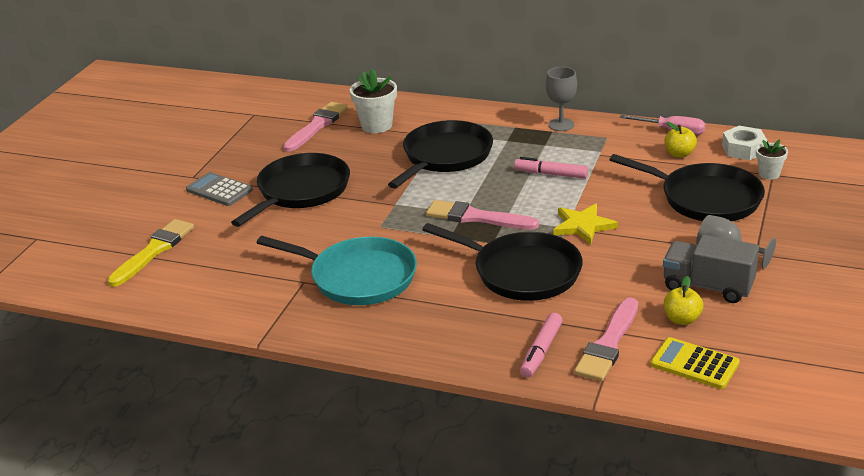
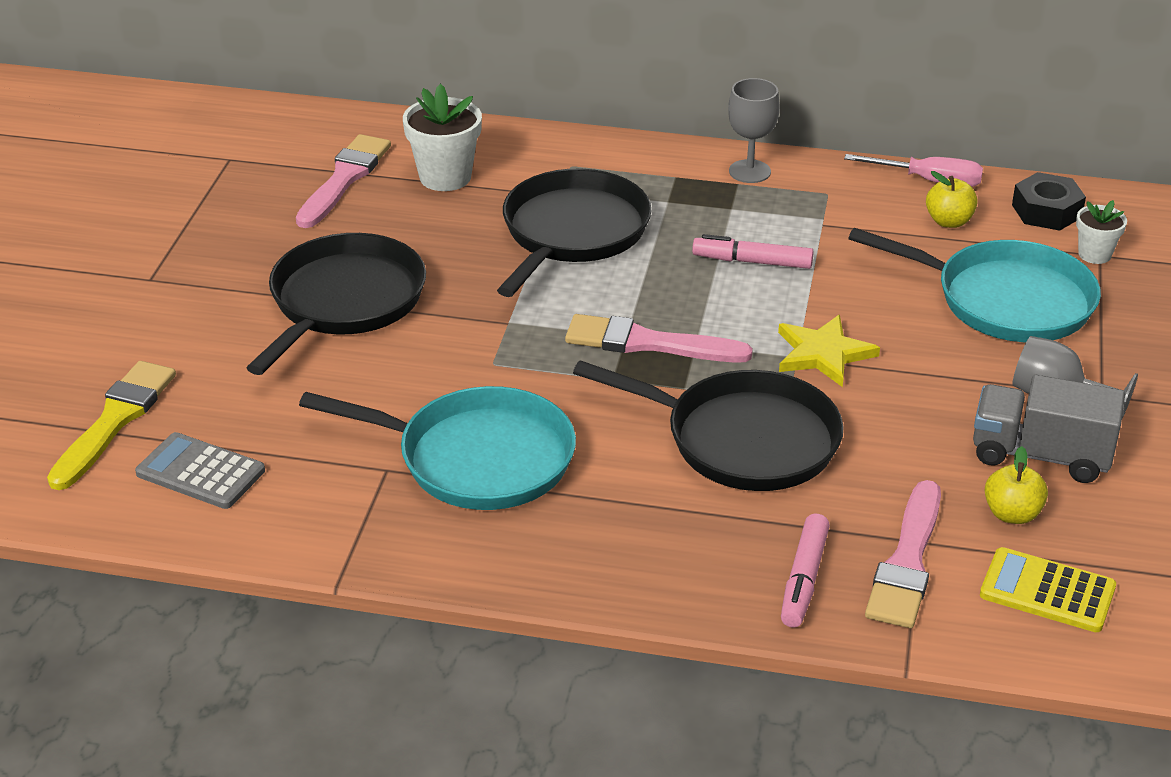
camera: 10 degrees left, 5 degrees up
grey calculator [186,172,253,206] -> grey calculator moved to [135,432,265,509]
black pan [609,154,765,221] -> turquoise pan [849,228,1101,342]
white nut [722,126,767,160] -> black nut [1012,172,1086,231]

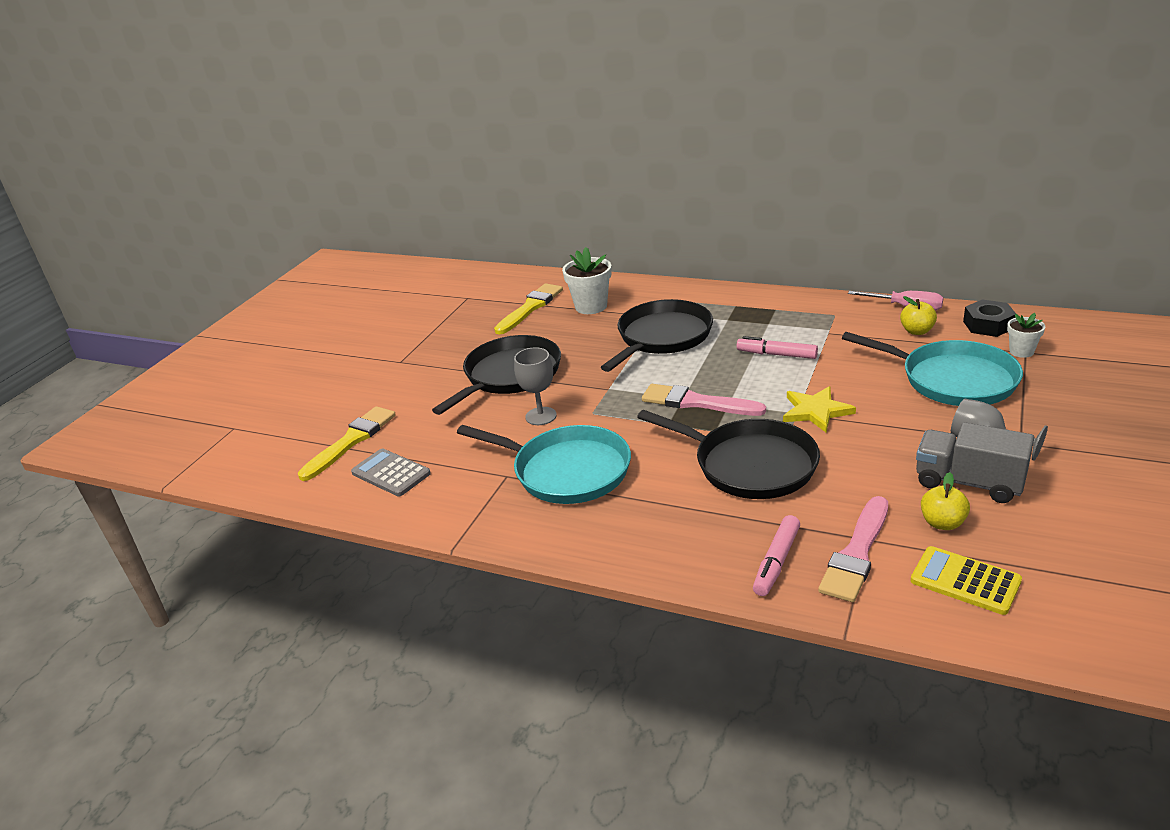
camera: 15 degrees right, 5 degrees down
pink brush [296,134,391,228] -> yellow brush [494,283,563,335]
grey goblet [728,78,780,183] -> grey goblet moved to [514,347,557,425]

